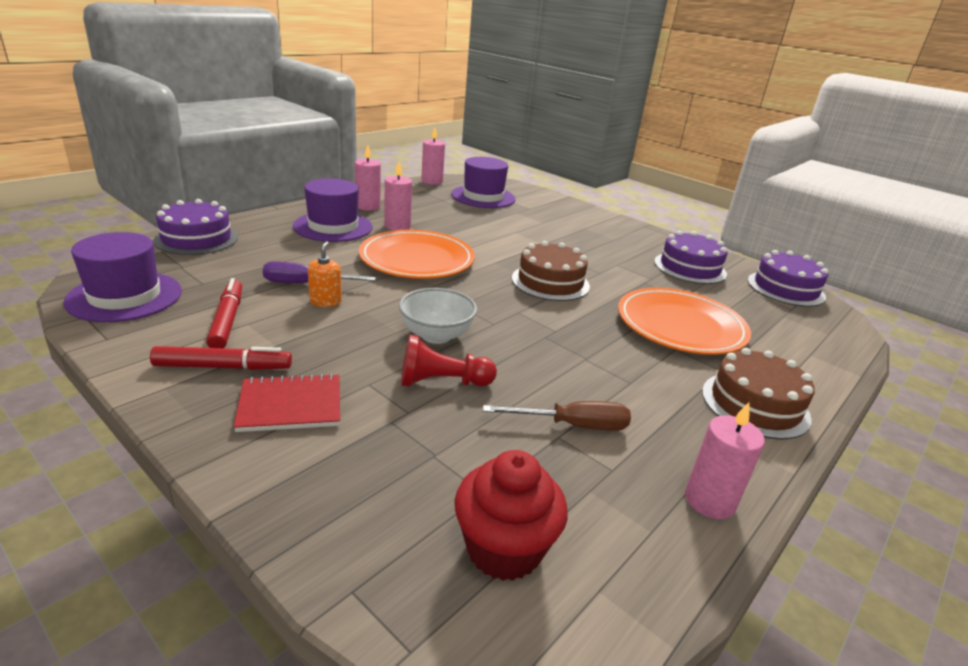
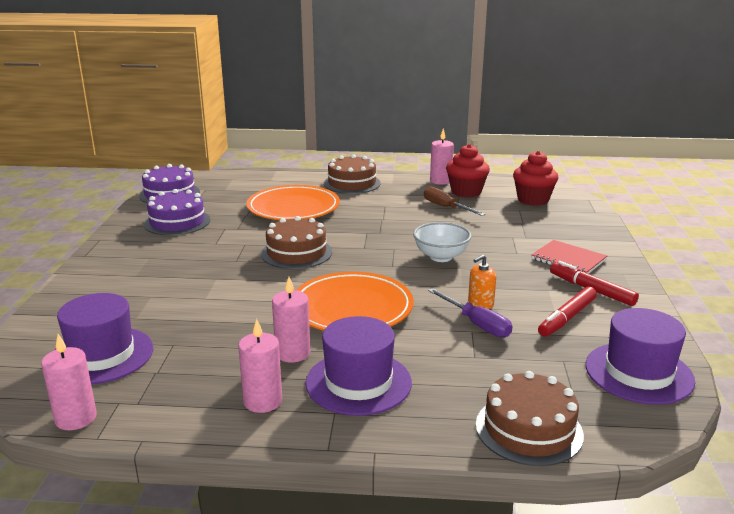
camera: 125 degrees left, 5 degrees down
purple cake [153,199,238,255] -> brown cake [476,371,584,466]
red pawn [401,335,497,387] -> none
none -> red cupcake [446,144,490,197]

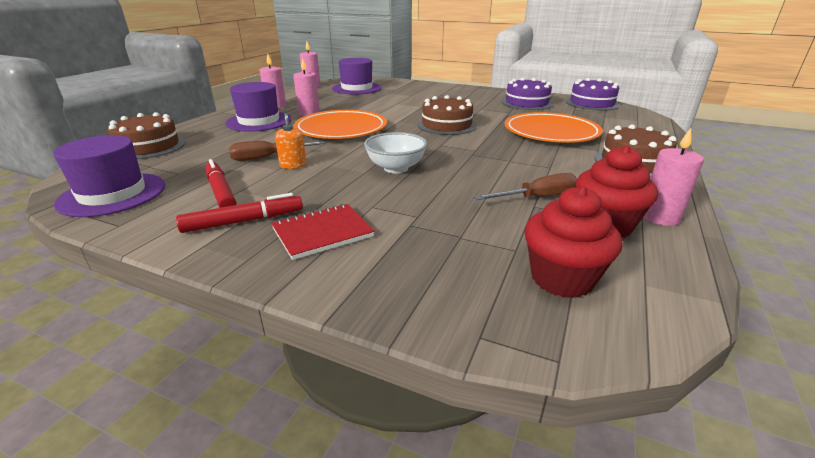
camera: 110 degrees right, 5 degrees up
purple screwdriver [428,288,512,338] -> brown screwdriver [229,141,325,161]

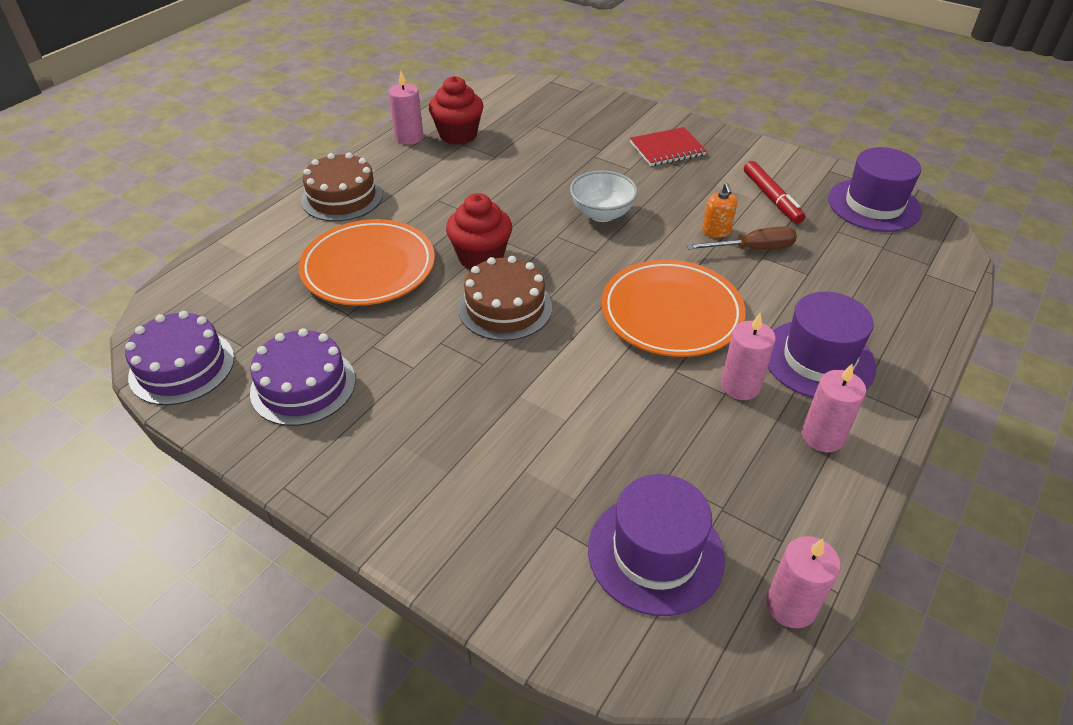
camera: 170 degrees left, 15 degrees up
brown cake [108,112,185,159] -> none
red marker [176,193,303,233] -> none
brown screwdriver [474,173,577,200] -> none
red cupcake [525,186,622,298] -> red cupcake moved to [446,193,512,270]

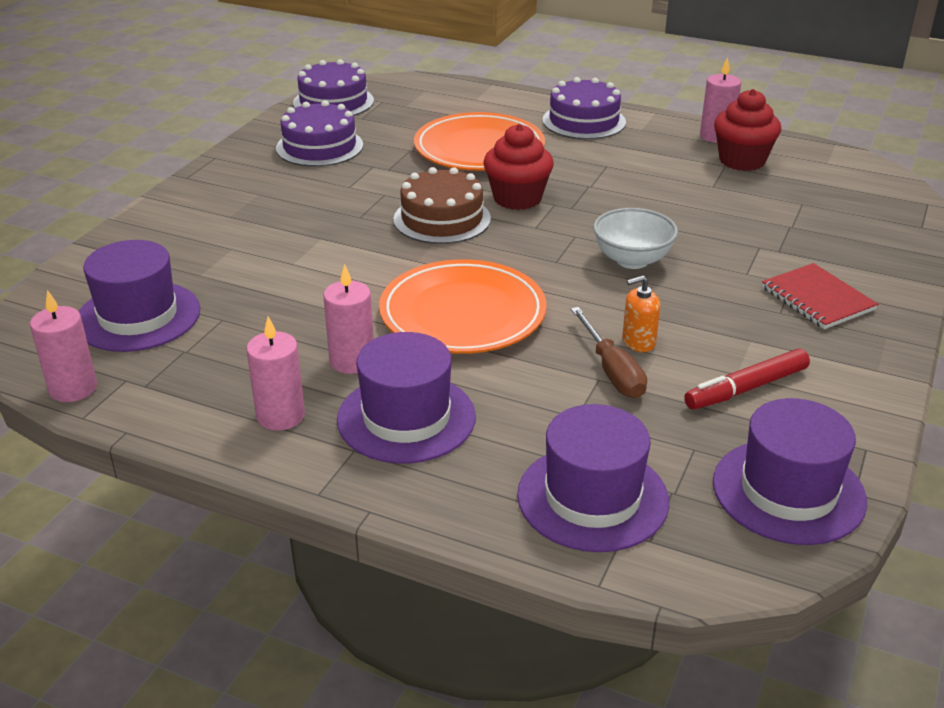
camera: 80 degrees right, 10 degrees down
brown cake [301,153,383,221] -> purple cake [542,77,626,139]
none -> purple hat [517,404,669,552]

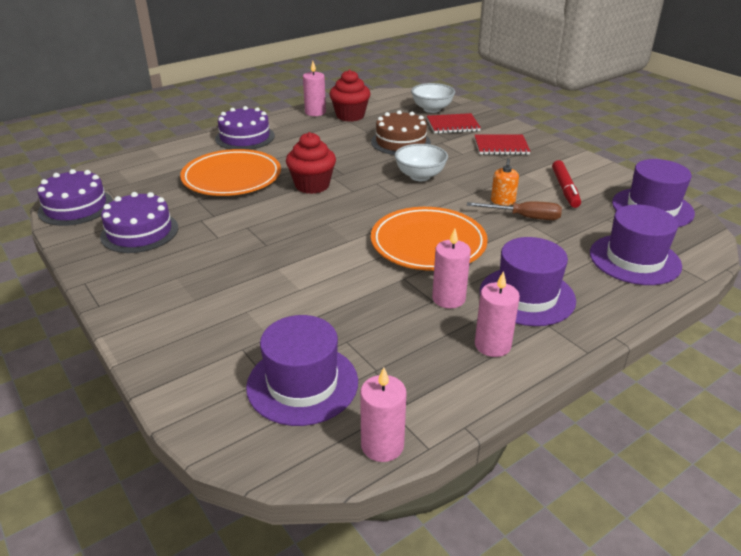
camera: 60 degrees left, 0 degrees up
brown cake [393,167,491,244] -> brown cake moved to [371,110,431,155]
none -> white bowl [411,83,455,113]
none -> red notebook [427,113,481,134]

